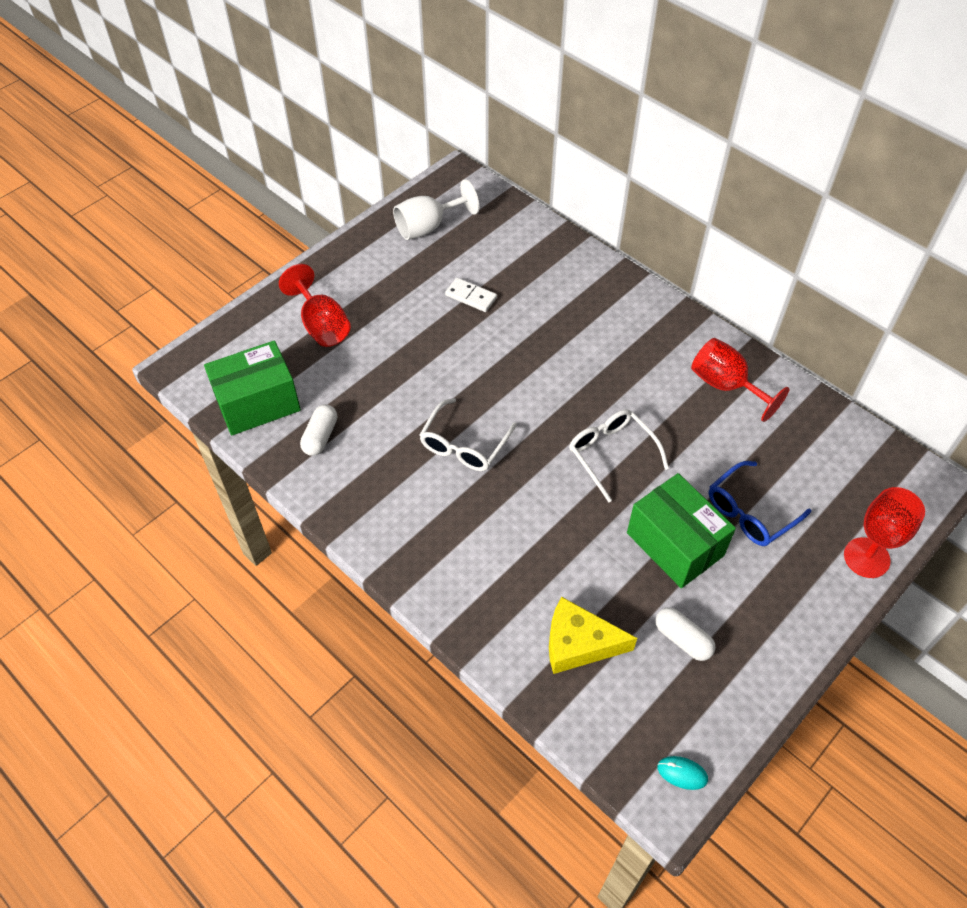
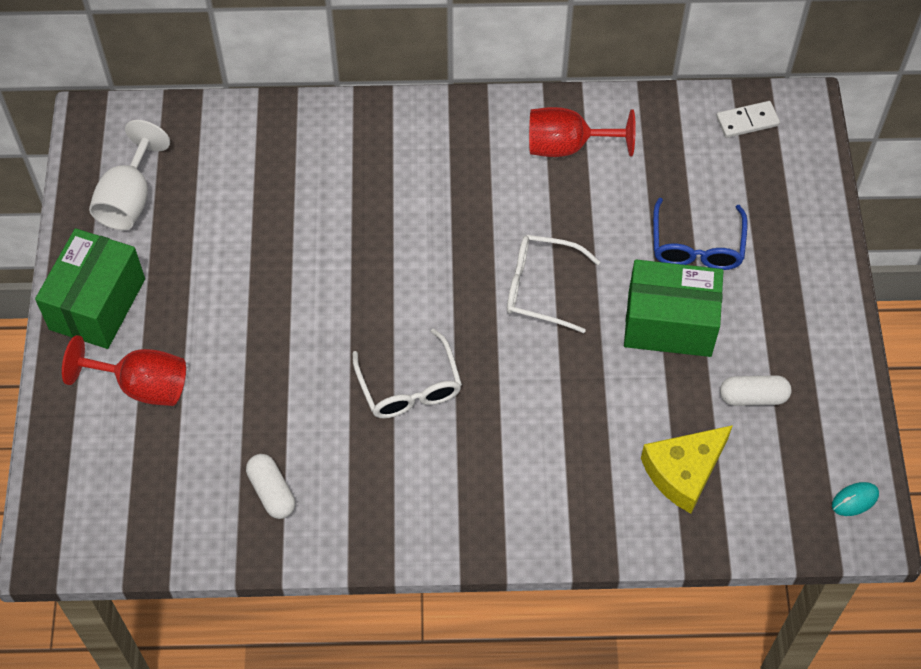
camera: 45 degrees left, 5 degrees up
green box [204,340,301,435] -> green box moved to [35,228,145,349]
white domino [445,278,497,312] -> white domino moved to [716,101,780,138]
red goblet [844,487,925,578] -> none

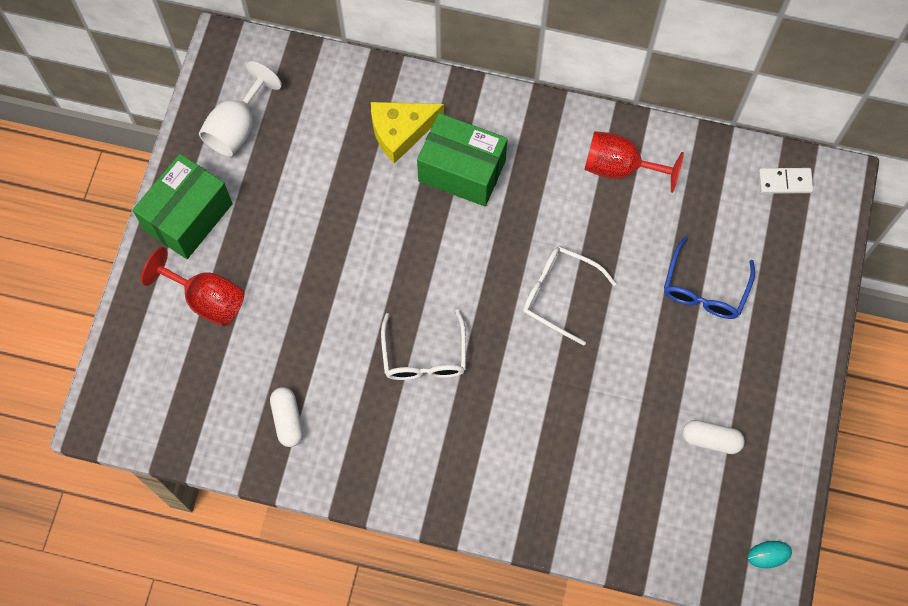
camera: 15 degrees right, 10 degrees up
green box [624,260,723,357] -> green box moved to [417,113,508,206]
yellow cheese [641,425,733,514] -> yellow cheese moved to [371,102,444,164]

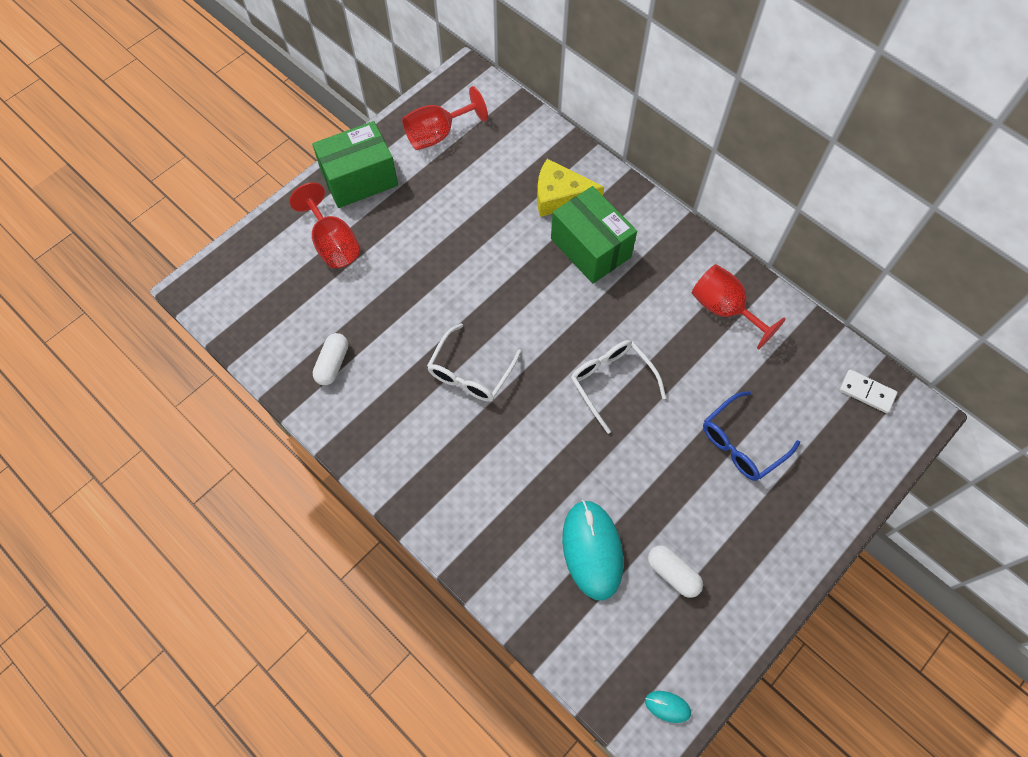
camera: 30 degrees right, 5 degrees down
white goblet [199,61,282,157] -> red goblet [402,86,488,150]
none -> turquoise mouse [562,500,623,600]

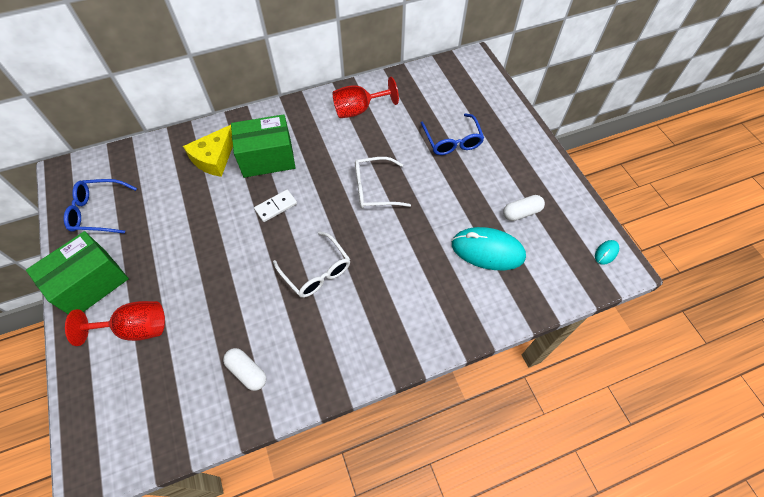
camera: 65 degrees left, 5 degrees down
green box [312,121,398,208] -> green box turned 45 degrees clockwise [26,231,129,314]
red goblet [402,86,488,150] -> blue glasses [64,179,137,234]
white domino [839,369,897,413] -> white domino moved to [254,190,297,222]

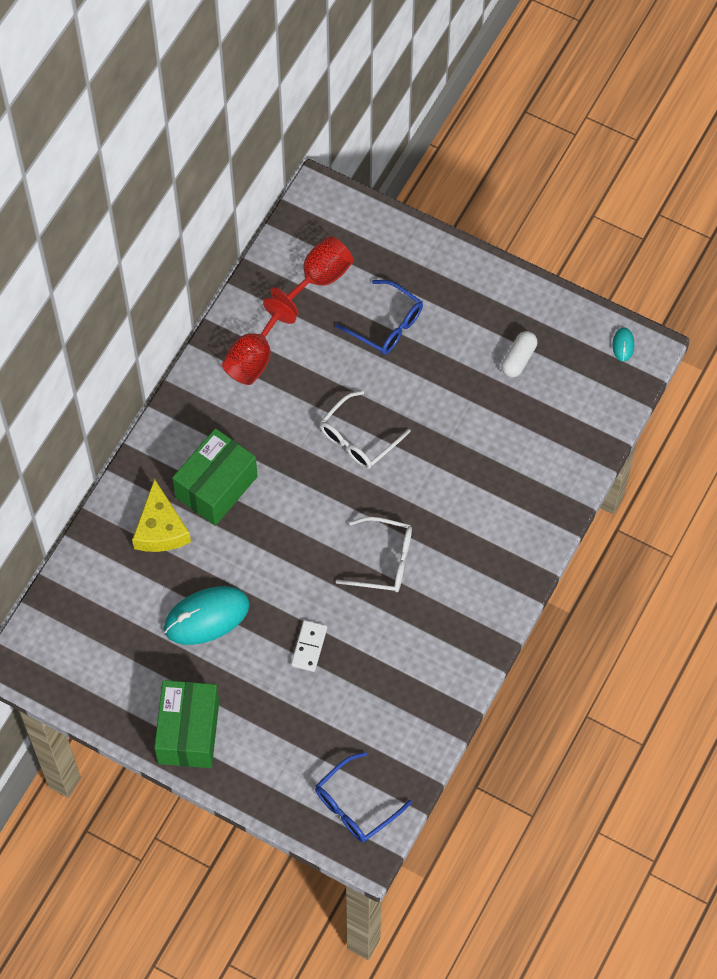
camera: 40 degrees left, 5 degrees up
blue glasses [64,179,137,234] -> blue glasses moved to [315,752,412,842]
red goblet [65,301,165,346] -> red goblet moved to [270,236,354,316]
white capsule [223,348,266,391] -> none
white domino [254,190,297,222] -> white domino moved to [291,620,327,672]
turquoise mouse [452,227,526,270] -> turquoise mouse moved to [164,586,250,645]

